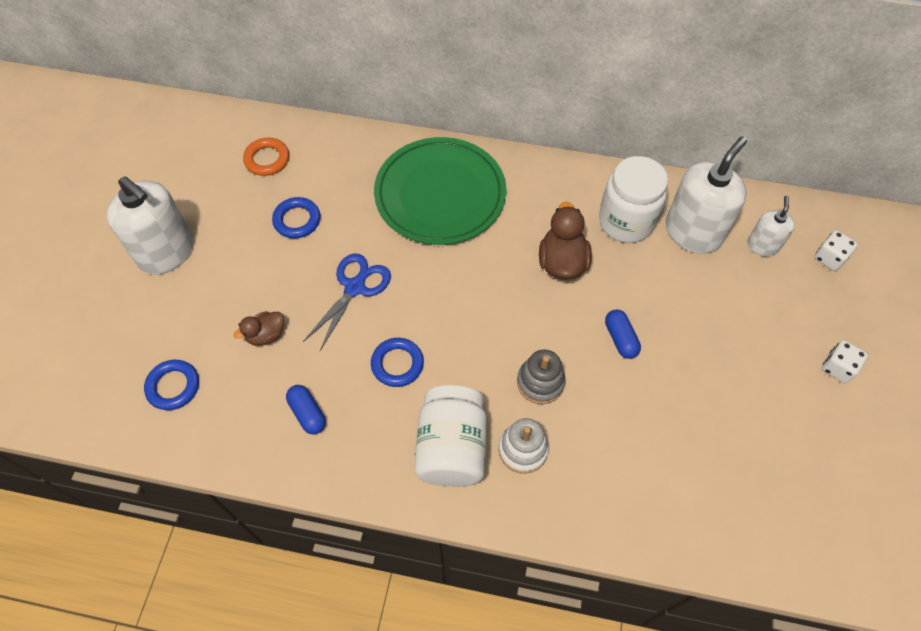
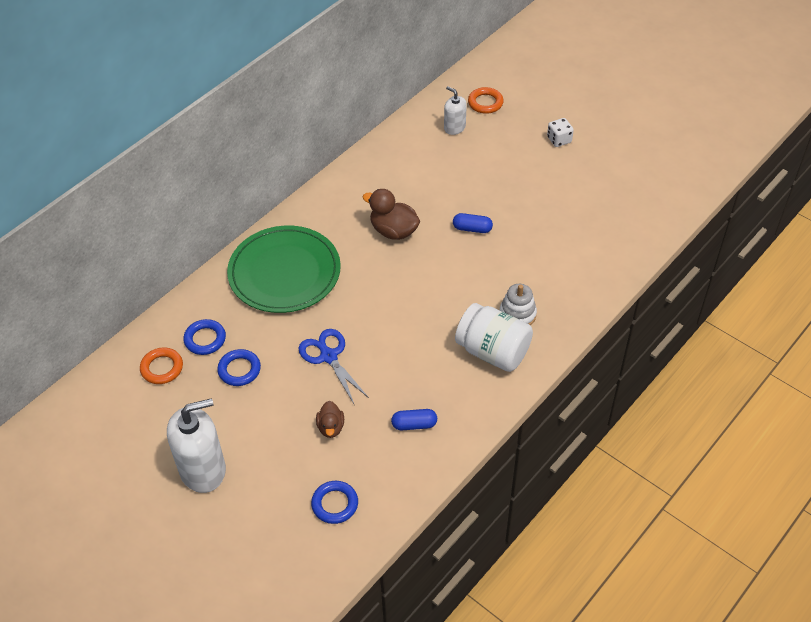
camera: 60 degrees left, 10 degrees down
blue ring [371,338,424,387] -> blue ring moved to [183,319,226,355]
grey stacking toy [517,349,566,404] -> none
white jar [599,156,668,243] -> none
white soap dispenser [665,136,747,254] -> none
white dice [814,230,858,271] -> orange ring [468,87,504,114]

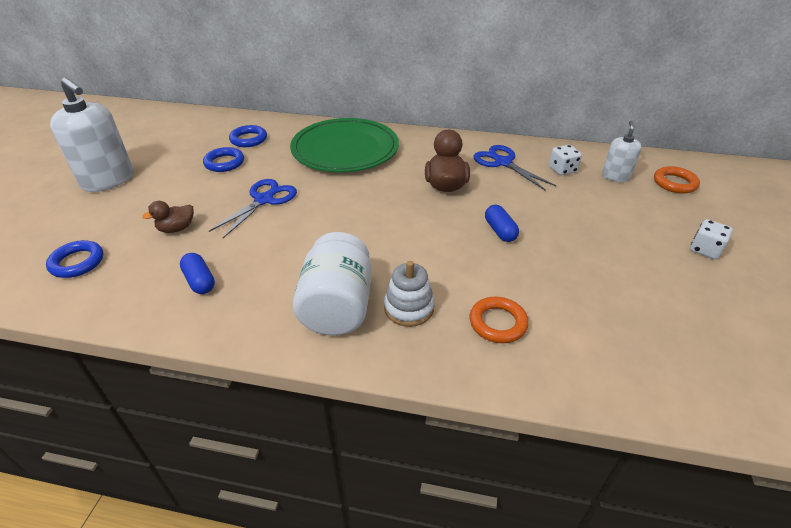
camera: 60 degrees right, 10 degrees down
orange ring [140,348,183,384] -> orange ring moved to [470,297,529,343]
none -> blue scissors [473,145,556,191]
none -> white dice [549,145,582,175]

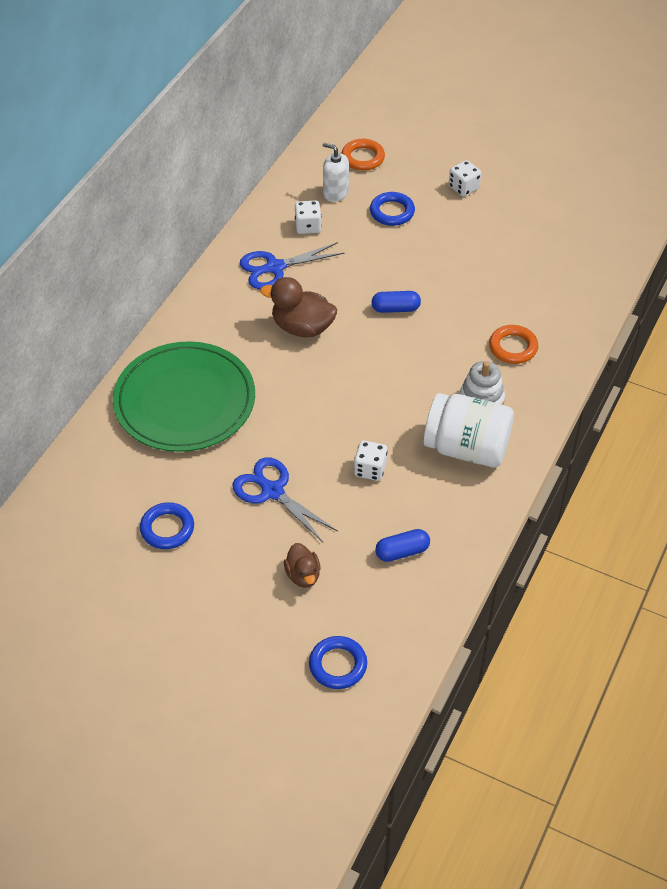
camera: 75 degrees left, 10 degrees up
white soap dispenser [50,78,133,192] -> none
blue ring [229,125,267,147] -> blue ring moved to [370,192,415,226]
none -> white dice [354,441,387,481]

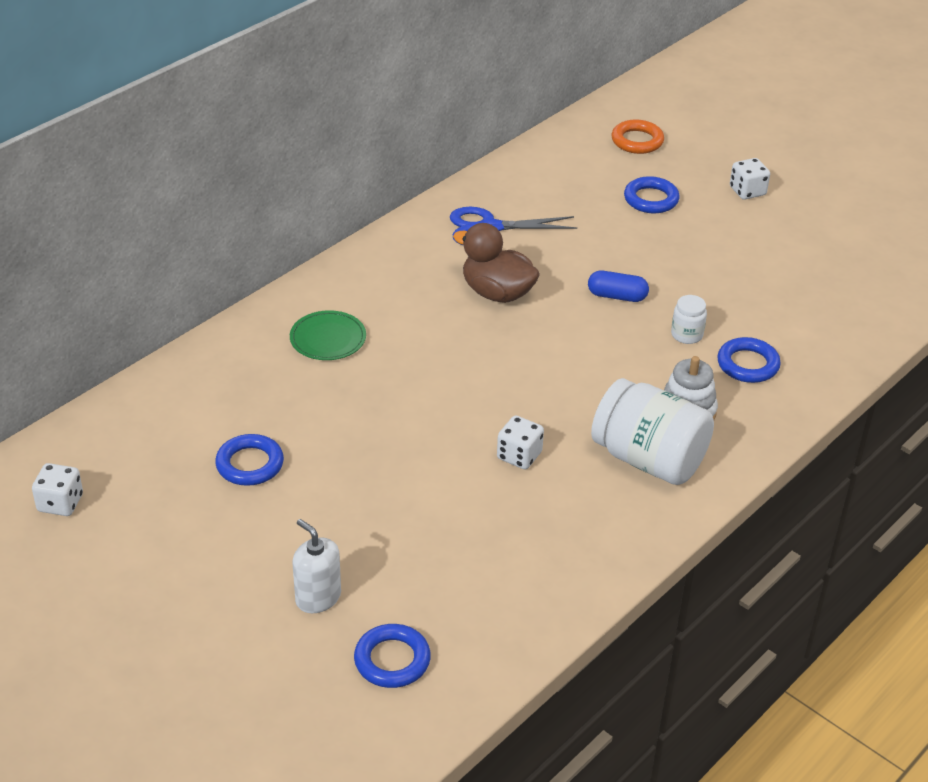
camera: 15 degrees right, 10 degrees down
green plate [113,341,255,452] -> green plate [290,310,366,360], size x0.44
blue scissors [233,457,338,542] -> none
brown duck [284,543,321,588] -> none
white dice [295,200,321,234] -> white dice moved to [32,463,83,516]
white soap dispenser [323,143,349,202] -> white soap dispenser moved to [292,519,341,613]
blue capsule [375,529,430,562] -> none
orange ring [489,325,539,364] -> blue ring [717,337,781,383]
none -> white jar [671,295,707,344]

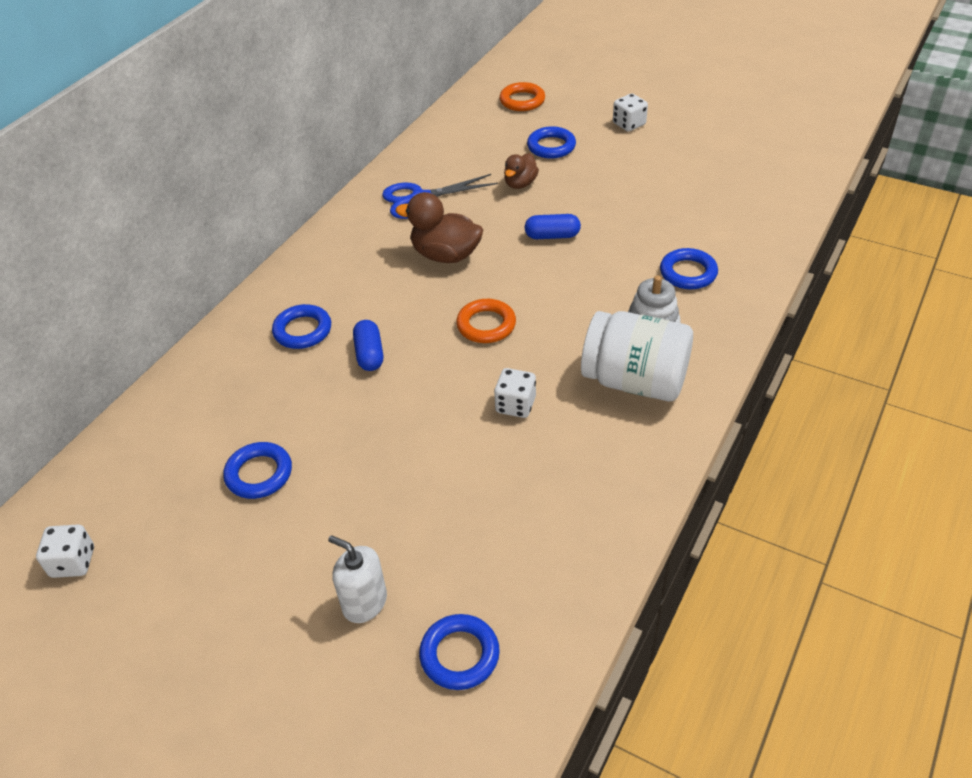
camera: 10 degrees left, 5 degrees up
green plate [290,310,366,360] -> blue ring [272,304,331,349]
white jar [671,295,707,344] -> none
none -> blue capsule [353,320,384,371]
none -> orange ring [456,299,516,343]
none -> brown duck [504,153,539,189]

